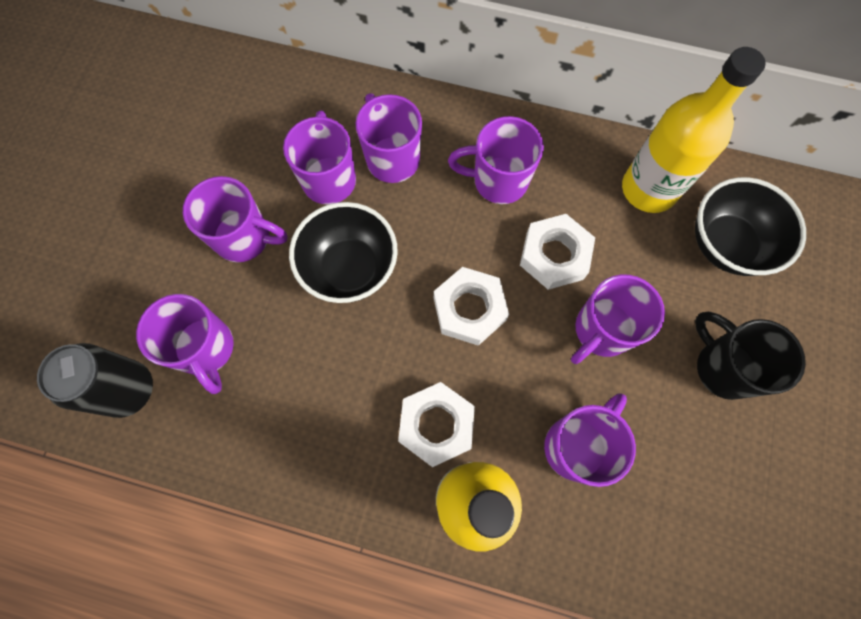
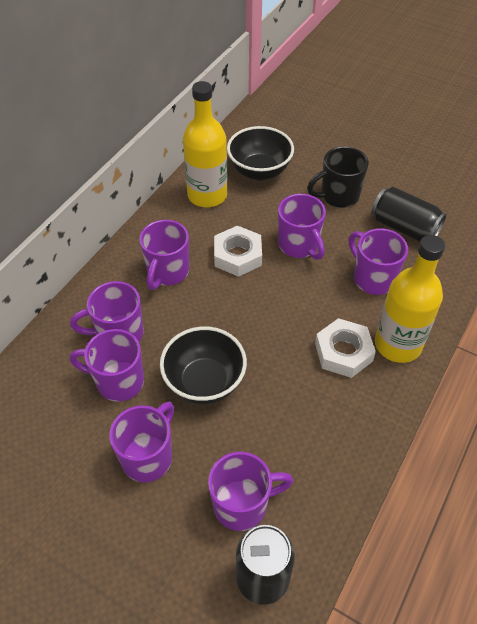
camera: 75 degrees left, 20 degrees down
white nut [434,267,509,346] -> none
none -> black can [371,187,447,242]

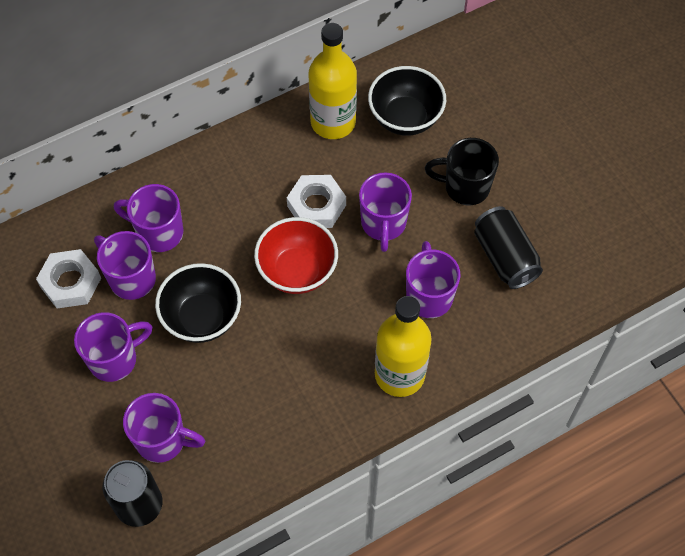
camera: 30 degrees right, 10 degrees up
purple mug [139,220,189,290] -> none
white nut [315,318,376,378] -> white nut moved to [36,249,101,309]
none -> red bowl [254,217,338,294]

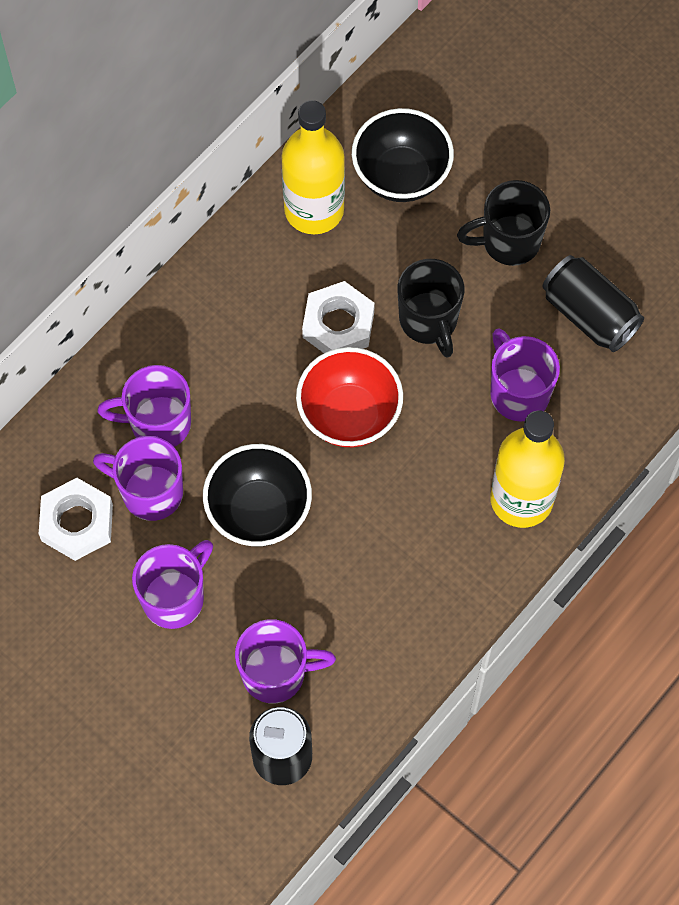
camera: 20 degrees left, 5 degrees up
purple mug [359,172,412,252] -> black mug [398,259,465,358]

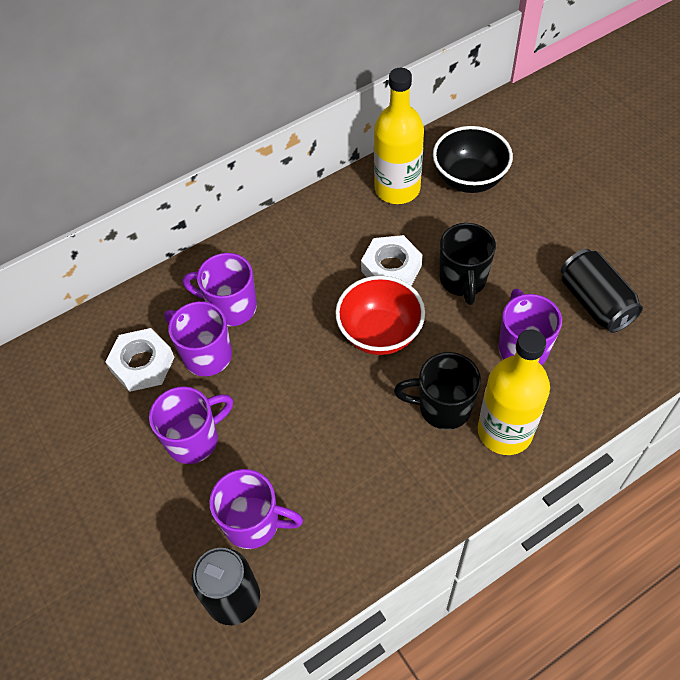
camera: 20 degrees right, 10 degrees down
black bowl [203,444,312,547] -> none
black mug [457,180,550,266] -> black mug moved to [394,352,481,430]

